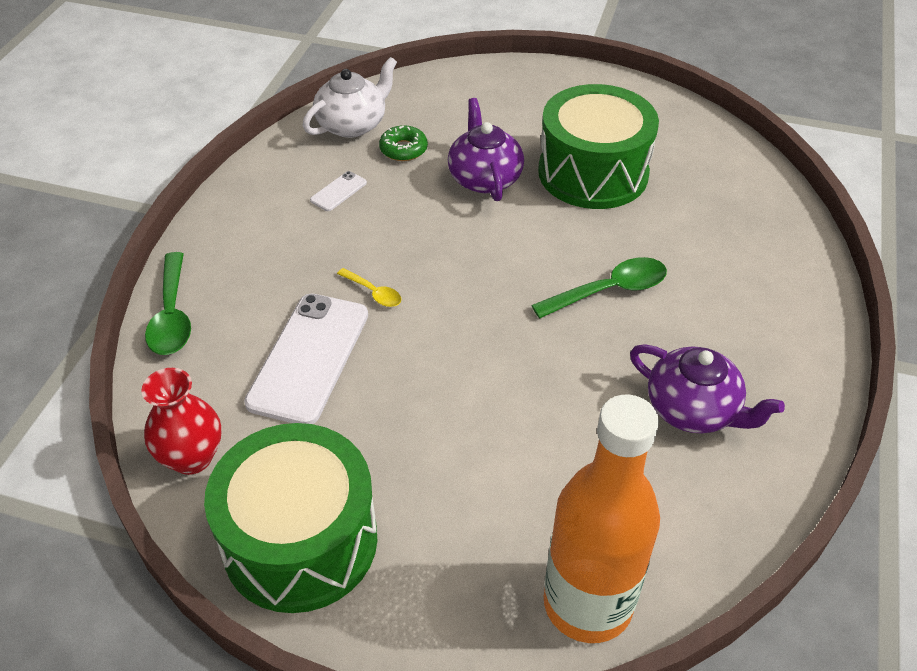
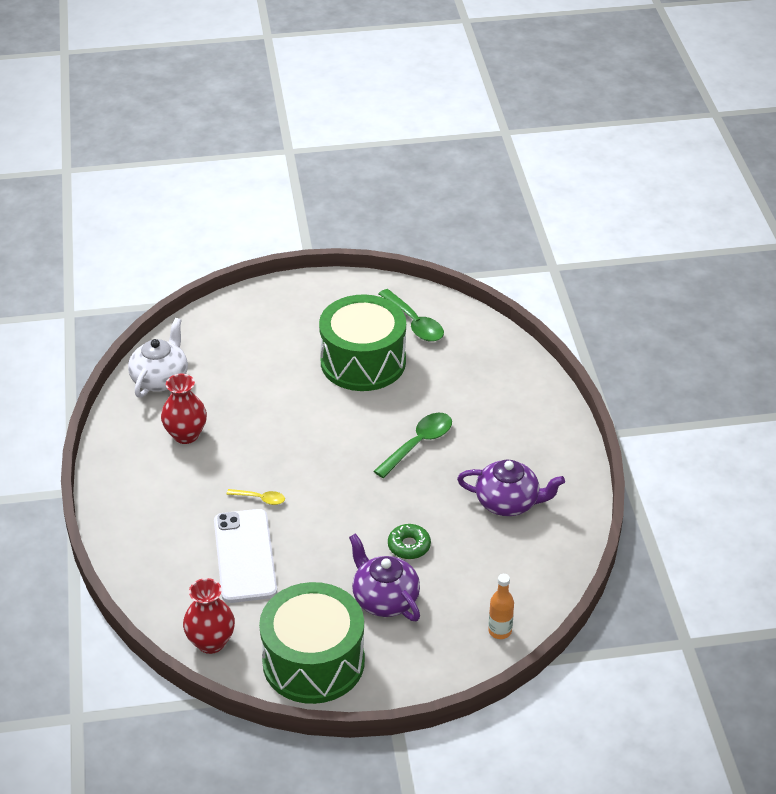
camera: 25 degrees left, 5 degrees down
green spoon [145,252,191,355] -> green spoon moved to [379,289,444,342]
white phone [310,171,367,211] -> red vase [161,374,207,444]
green donut [379,125,428,161] -> green donut moved to [388,524,431,559]
purple teapot [448,98,524,201] -> purple teapot moved to [349,533,420,621]
orange bottle [544,395,660,643] -> orange bottle [488,574,514,639], size x0.42

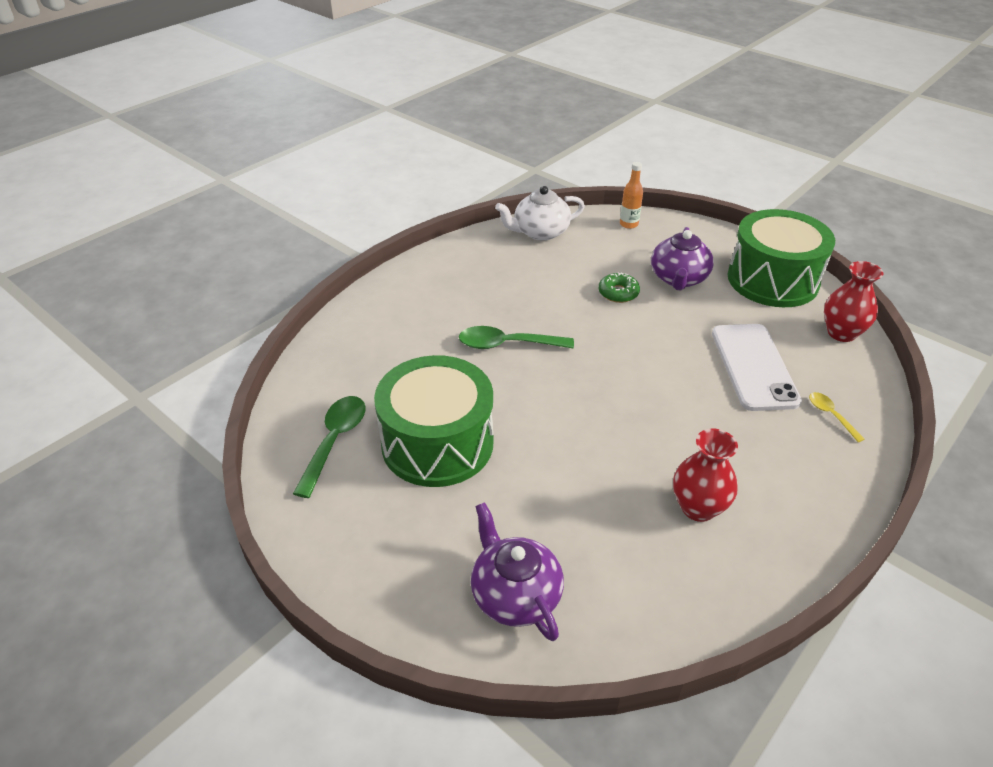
camera: 130 degrees left, 0 degrees up
white teapot [128,318,188,398] -> white teapot moved to [495,186,585,241]
white phone [214,509,277,603] -> white phone turned 45 degrees counterclockwise [712,324,802,411]
yellow spoon [226,489,285,505] -> yellow spoon moved to [809,392,865,442]
purple teapot [457,460,565,516] -> purple teapot moved to [471,502,564,641]

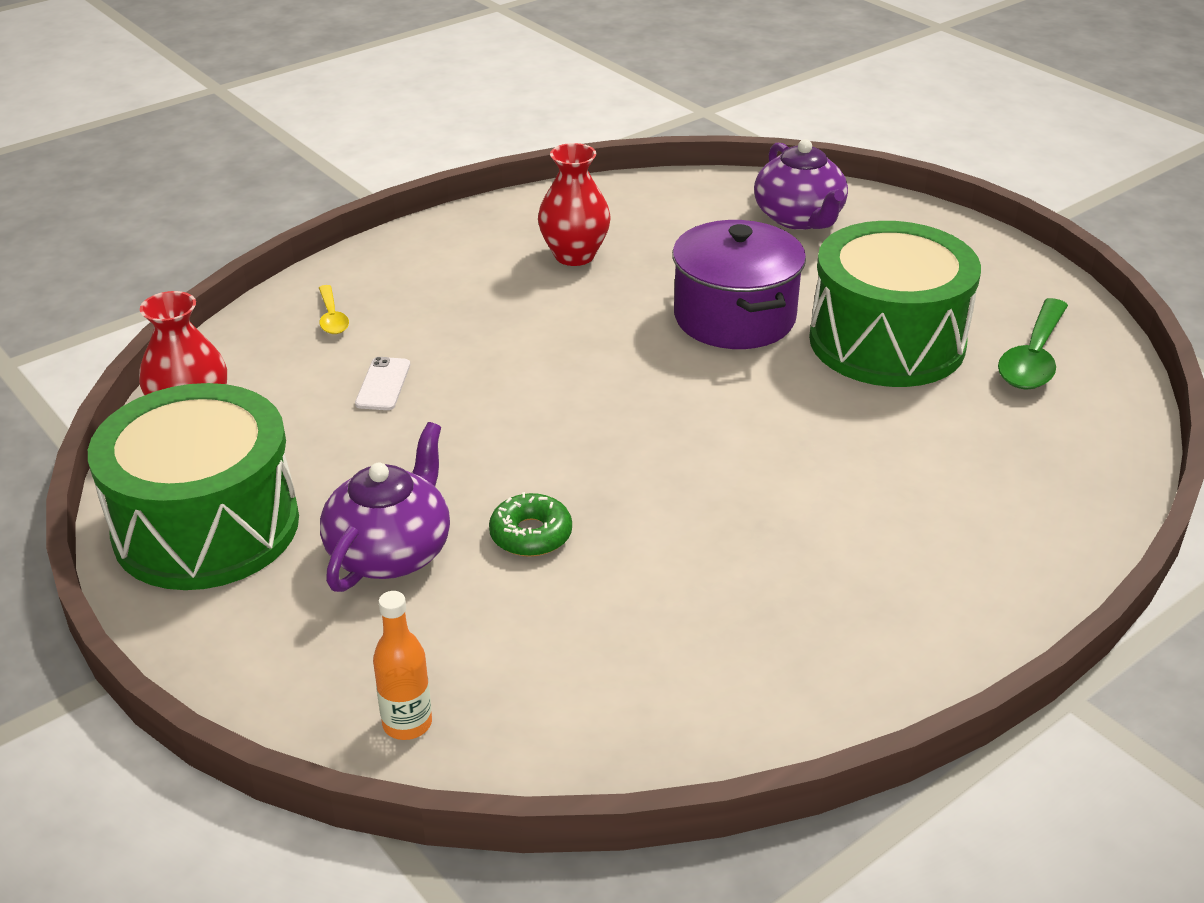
camera: 170 degrees left, 5 degrees down
green spoon [459,326,574,349] -> none
white teapot [495,186,585,241] -> none
white phone [712,324,802,411] -> white phone [355,357,410,410], size x0.43
none -> purple pot [672,220,806,349]

